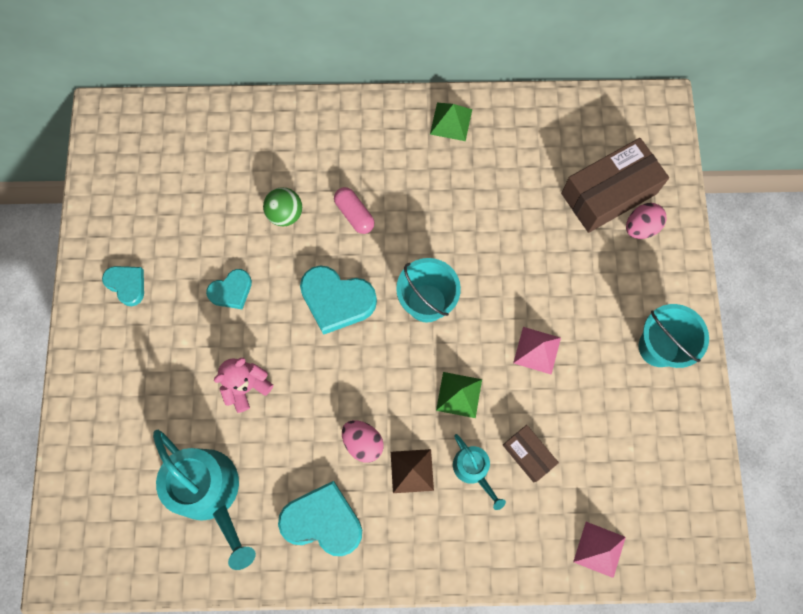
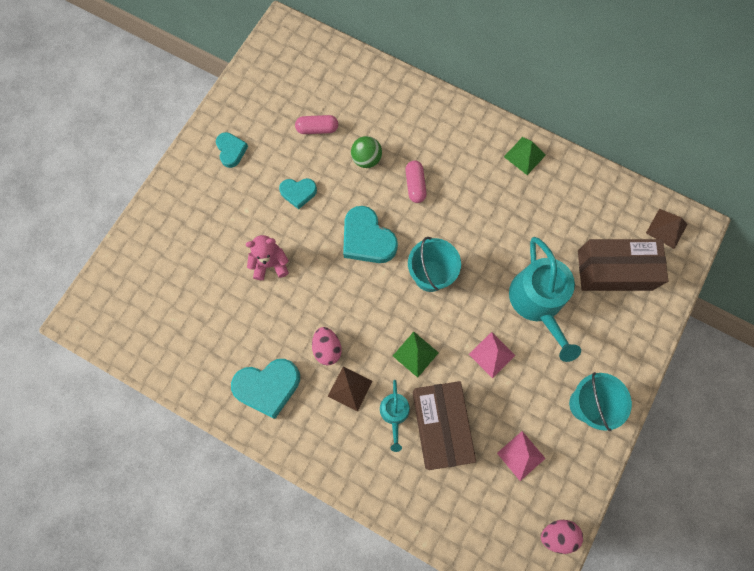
camera: 30 degrees right, 0 degrees up
turquoise watering can [153,430,256,570] -> turquoise watering can moved to [509,237,581,362]
turquoise heart [278,481,362,556] -> turquoise heart turned 120 degrees clockwise [231,359,300,419]
brown box [503,425,559,482] -> brown box [412,381,476,470], size x1.91
pink pyramid [573,522,626,578] -> pink pyramid moved to [497,431,546,481]
pink egg [626,203,667,239] -> pink egg moved to [541,520,583,554]
none -> pink capsule [295,115,338,134]
none -> brown pyramid [646,209,688,249]

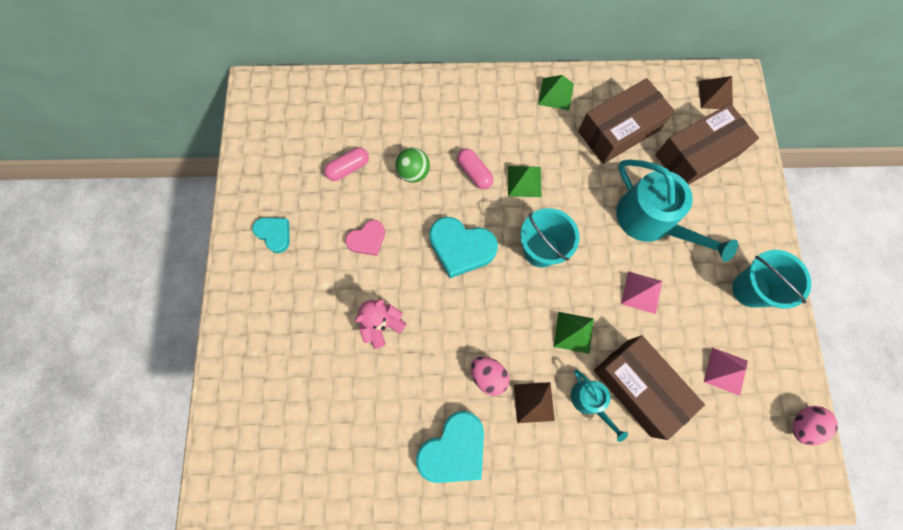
camera: 30 degrees left, 0 degrees up
turquoise heart [279,178,317,209] -> pink heart [345,220,385,256]
none -> green pyramid [508,166,541,197]
none -> brown box [578,78,675,164]

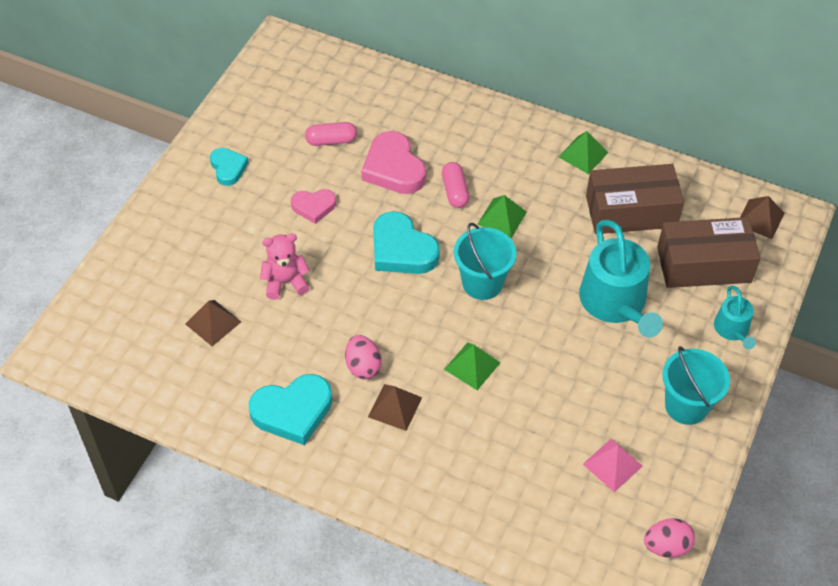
camera: 25 degrees right, 20 degrees down
green ball [395,148,430,183] -> pink heart [361,131,426,194]
turquoise watering can [571,369,628,442] -> turquoise watering can moved to [714,286,756,349]
brown box [594,335,705,440] -> none
pink pyramid [621,271,662,314] -> none
none -> brown pyramid [185,300,241,346]

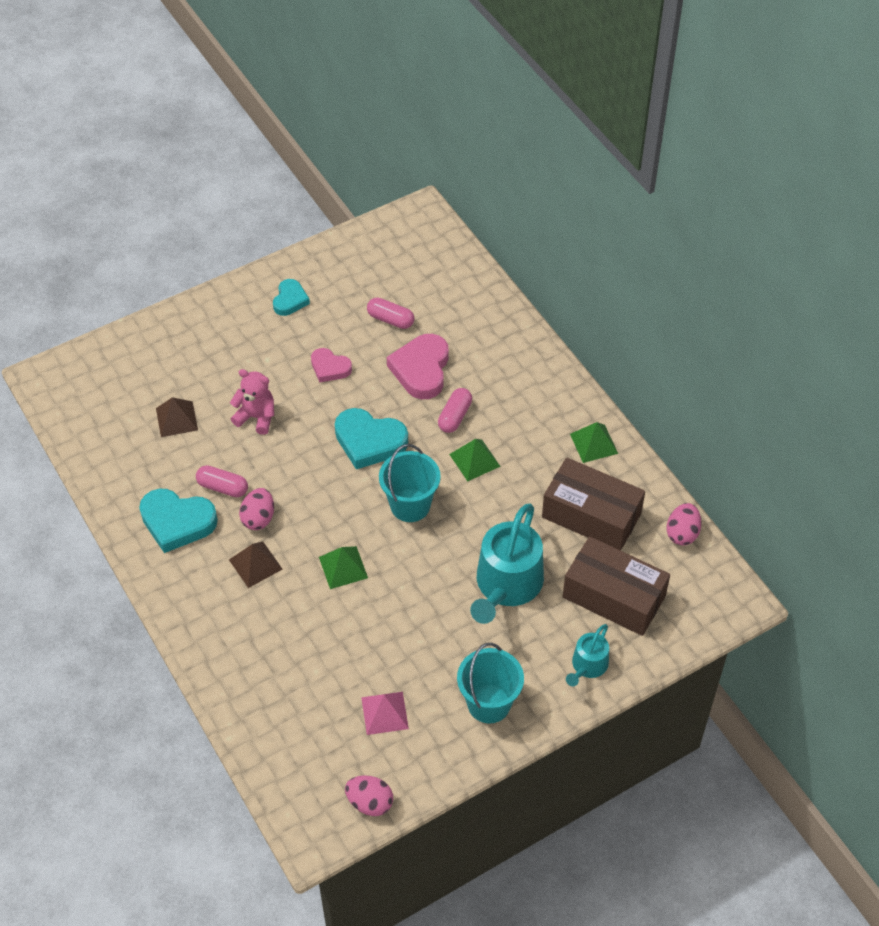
camera: 35 degrees right, 0 degrees up
turquoise heart [373,211,440,274] -> turquoise heart turned 60 degrees counterclockwise [335,408,408,469]
brown pyramid [740,196,785,239] -> none
none -> pink capsule [196,465,248,497]
none -> pink egg [667,503,701,546]

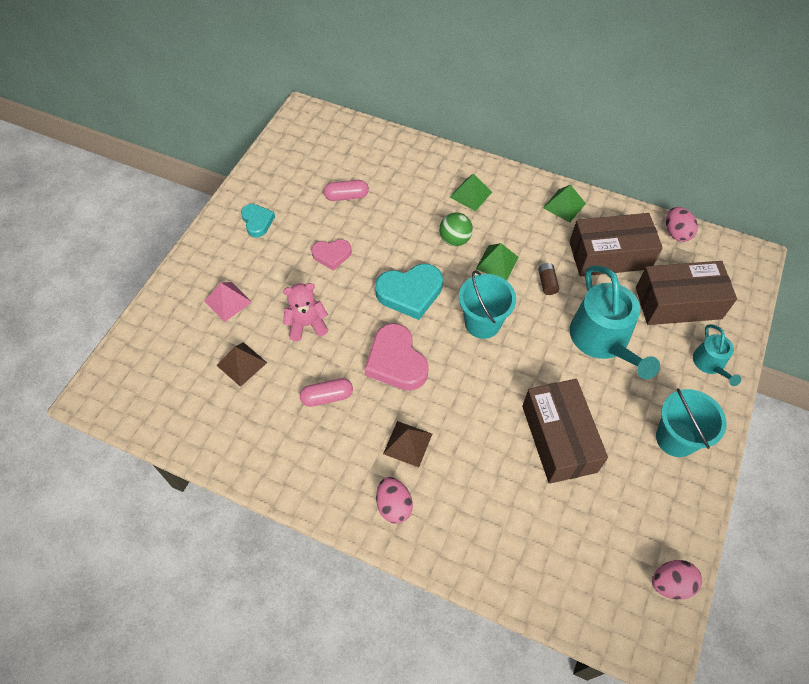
camera: 35 degrees left, 5 degrees up
turquoise heart [139,489,218,553] -> none
pink egg [239,488,274,530] -> pink egg moved to [376,477,413,524]
green pyramid [319,546,368,589] -> green pyramid moved to [450,173,492,211]
pink pyramid [361,692,409,735] -> pink pyramid moved to [204,282,252,322]
pink heart [387,334,449,399] -> pink heart moved to [364,323,429,391]
pink capsule [438,388,472,433] -> green ball [439,213,473,246]
none -> brown box [522,379,608,484]
none -> brown battery [538,263,559,295]

